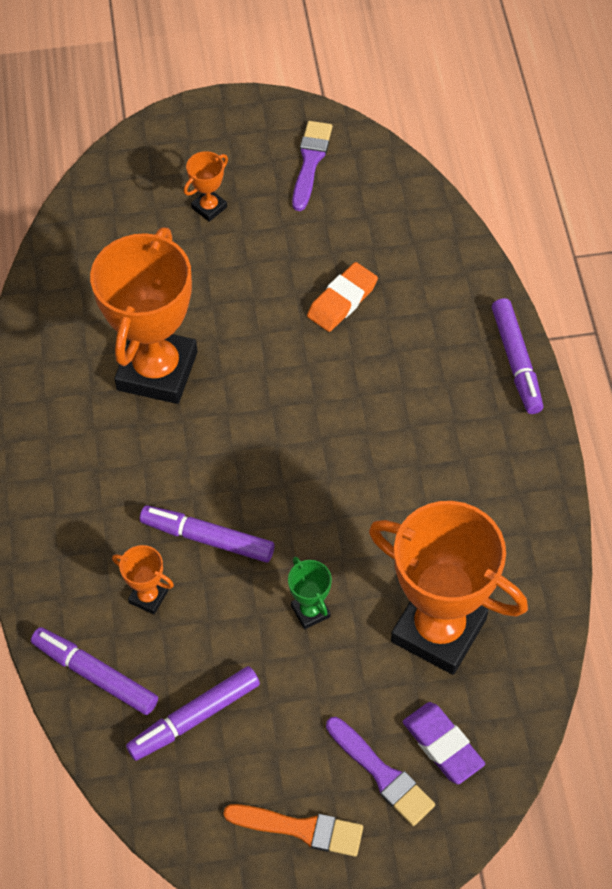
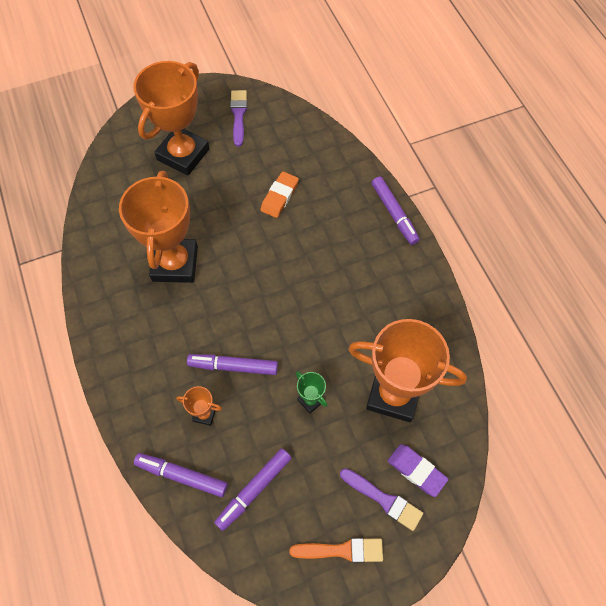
camera: 15 degrees left, 5 degrees up
orange trophy [184,151,228,222] -> orange trophy [133,61,210,175], size x2.39

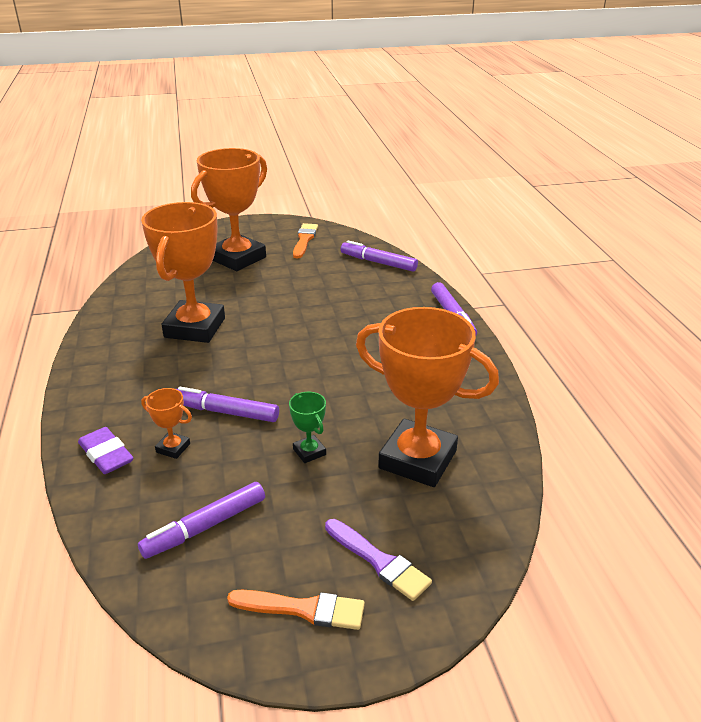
camera: 10 degrees right, 30 degrees down
purple marker [134,453,228,497] -> purple marker moved to [341,240,418,272]
purple brush [230,90,247,147] -> orange brush [293,223,318,258]
orange eraser [260,171,299,218] -> none
purple eraser [388,444,448,497] -> purple eraser moved to [78,427,133,474]

